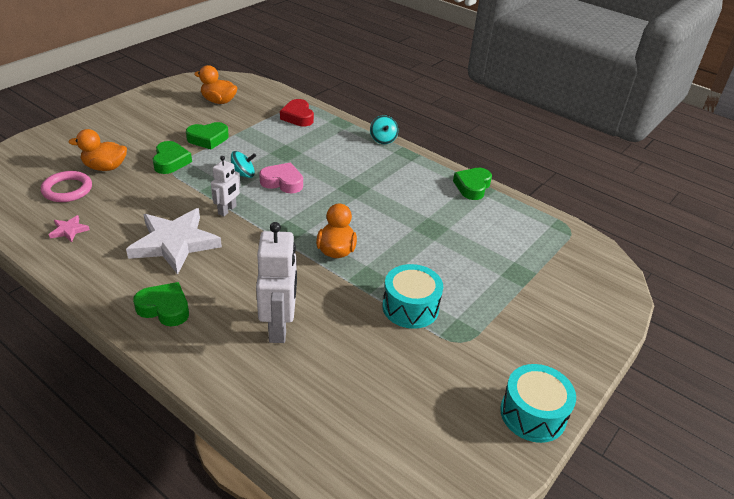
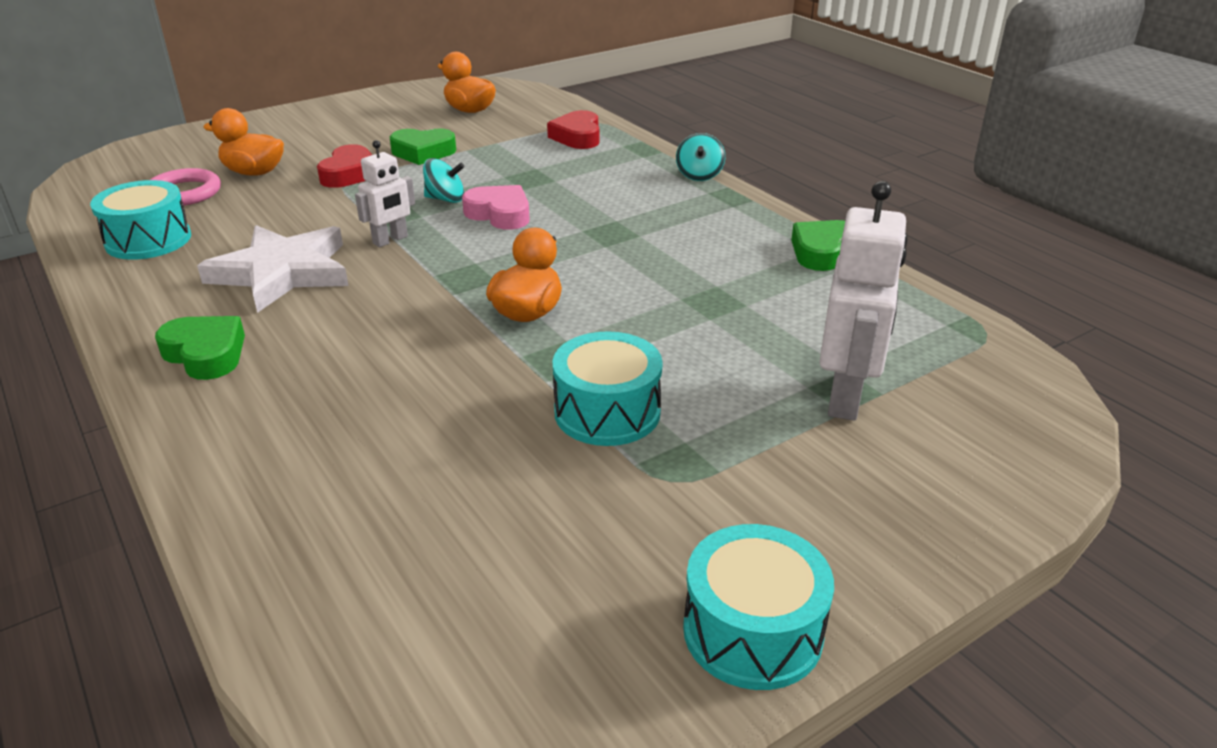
camera: 20 degrees right, 5 degrees down
pink star [49,215,90,242] -> turquoise drum [90,180,191,260]
green heart [153,141,192,174] -> red heart [317,144,372,188]
white robot [256,222,297,343] -> white robot moved to [819,181,908,421]

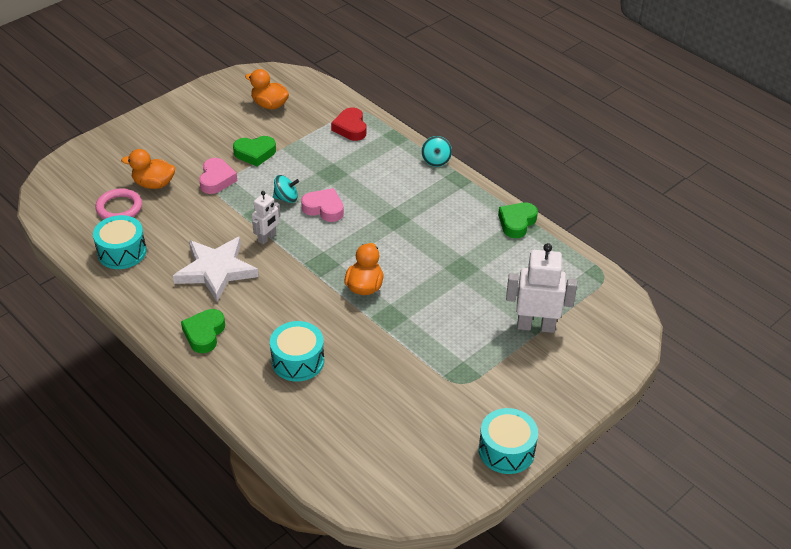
camera: 10 degrees left, 10 degrees up
green heart [155,316,245,380] -> green heart turned 105 degrees counterclockwise [181,309,225,353]
red heart [317,144,372,188] -> pink heart [199,158,237,194]
turquoise drum [552,331,663,446] -> turquoise drum moved to [270,321,324,382]
white robot [819,181,908,421] -> white robot turned 90 degrees counterclockwise [506,243,577,333]

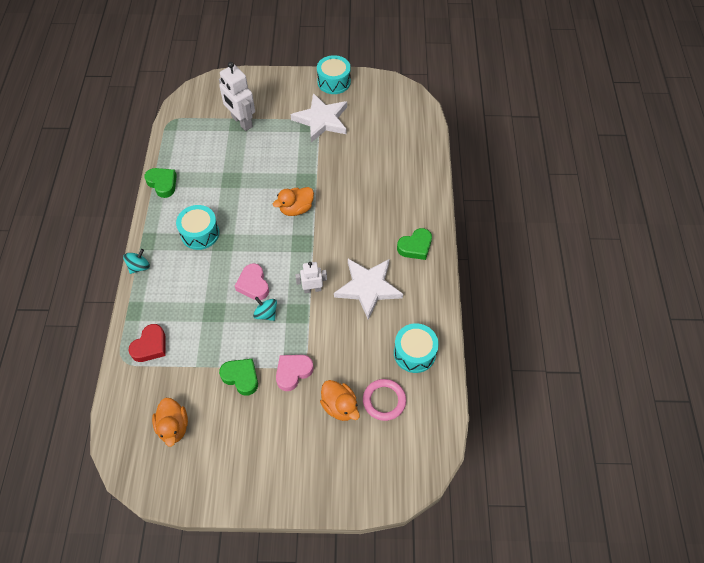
camera: 135 degrees left, 15 degrees up
turquoise drum [270,321,324,382] -> turquoise drum moved to [176,205,219,250]
green heart [498,202,538,238] -> green heart turned 120 degrees counterclockwise [144,168,177,198]
none -> white star [291,93,347,143]

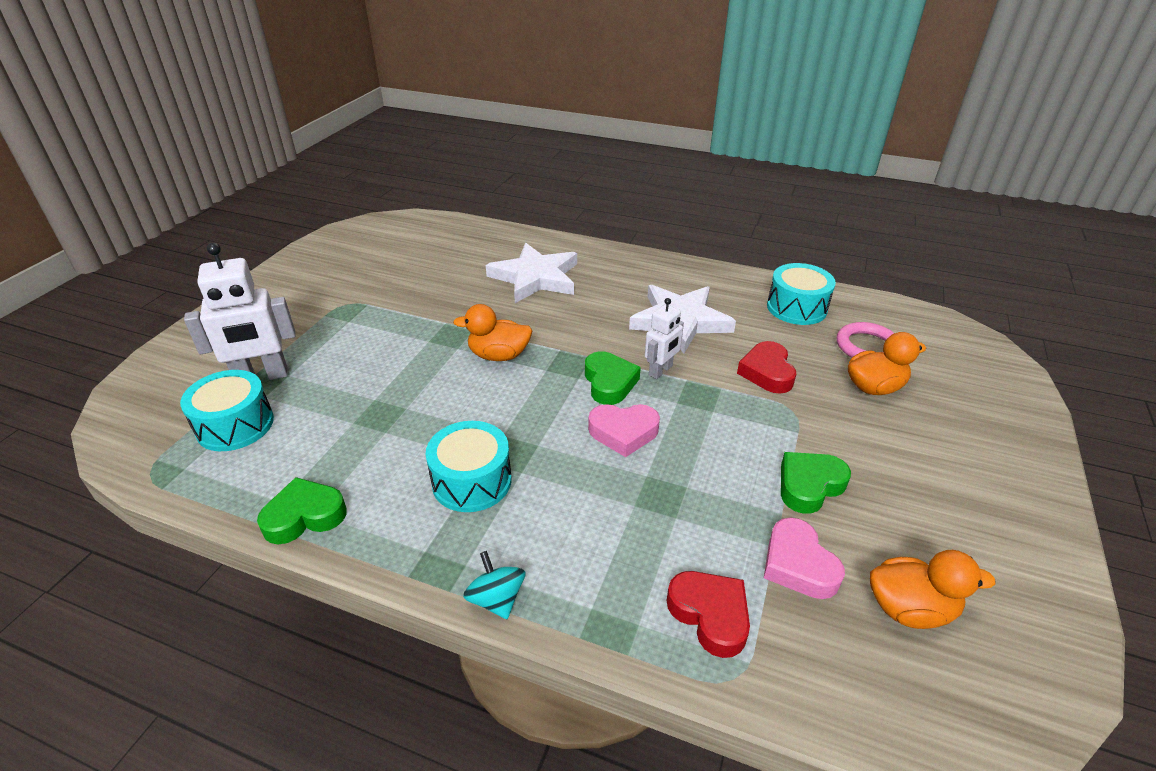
camera: 70 degrees left, 20 degrees down
turquoise spinning top [253,297,277,321] -> none
orange duck [273,187,314,216] -> orange duck turned 105 degrees clockwise [453,304,532,361]
pink heart [276,355,314,391] -> pink heart moved to [764,517,845,599]
white star [291,93,347,143] -> white star moved to [486,243,577,303]
white robot [295,262,327,293] -> white robot turned 150 degrees counterclockwise [645,298,684,379]
turquoise drum [317,55,351,94] -> turquoise drum moved to [180,370,274,451]
green heart [397,228,432,260] -> green heart moved to [585,351,641,405]
none -> red heart [737,341,796,394]

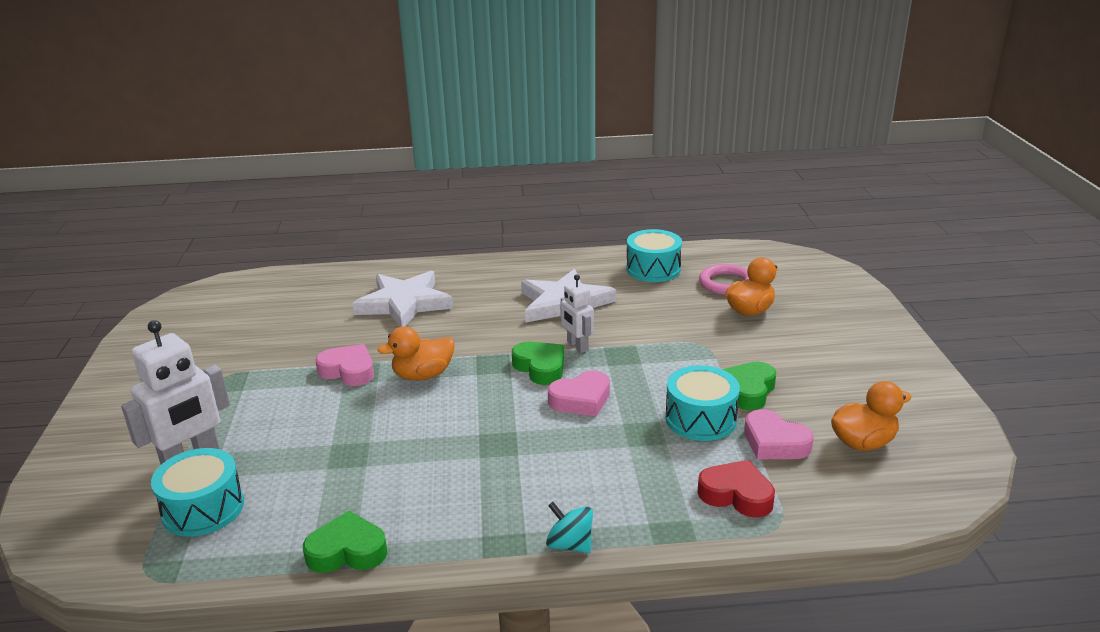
camera: 25 degrees left, 10 degrees down
green heart [257,477,347,544] -> green heart turned 45 degrees clockwise [303,511,388,573]
turquoise drum [426,421,512,512] -> turquoise drum moved to [665,365,740,441]
white robot [645,298,684,379] -> white robot turned 135 degrees clockwise [561,274,594,353]
red heart [737,341,796,394] -> none
none -> pink heart [315,344,374,386]

